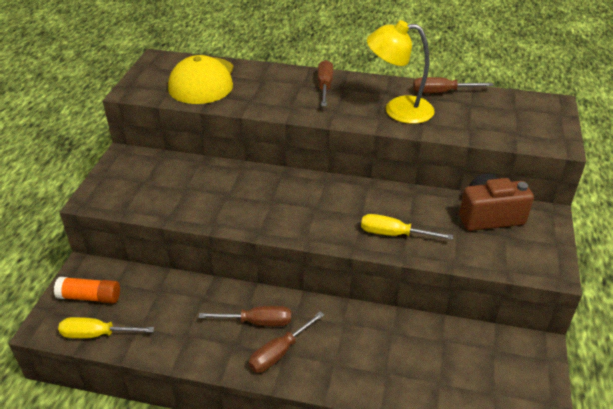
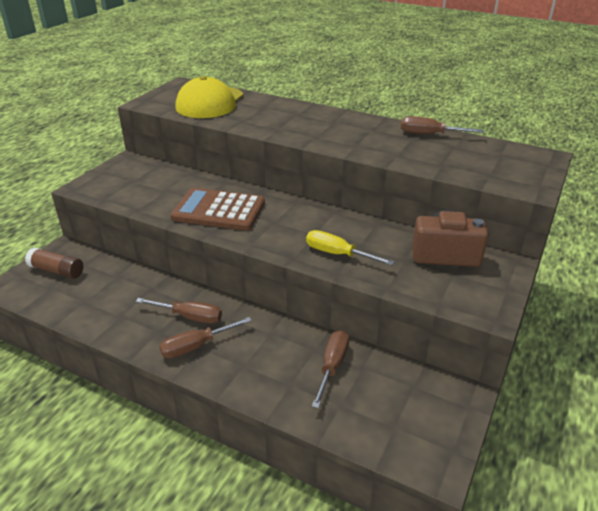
camera: 15 degrees right, 5 degrees down
orange glue stick [54,277,120,303] -> brown glue stick [25,247,83,279]
yellow screwdriver [58,317,154,338] -> none
brown screwdriver [318,60,333,106] -> brown screwdriver moved to [312,330,349,408]
yellow lamp [367,20,435,124] -> none
none -> brown calculator [170,188,265,230]

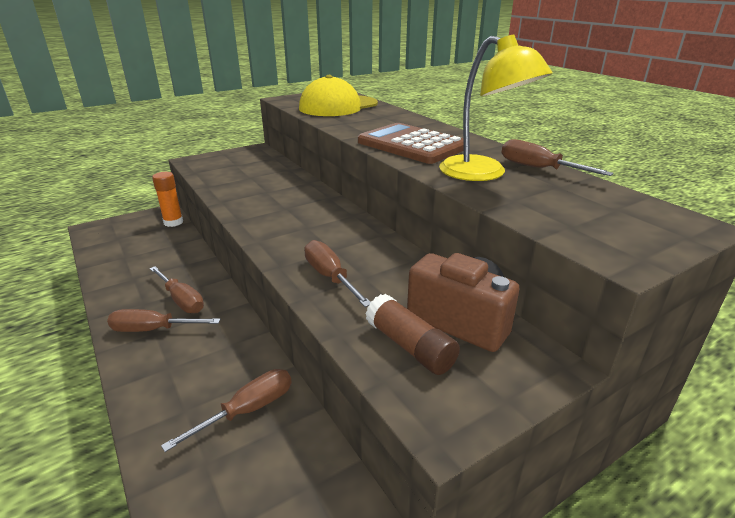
camera: 30 degrees right, 5 degrees down
brown glue stick [25,247,83,279] -> brown glue stick moved to [365,294,460,375]
brown calculator [170,188,265,230] -> brown calculator moved to [358,123,464,164]
yellow screwdriver [306,230,394,265] -> brown screwdriver [304,240,370,307]
none -> orange glue stick [152,172,183,227]
none -> yellow lamp [439,34,553,181]

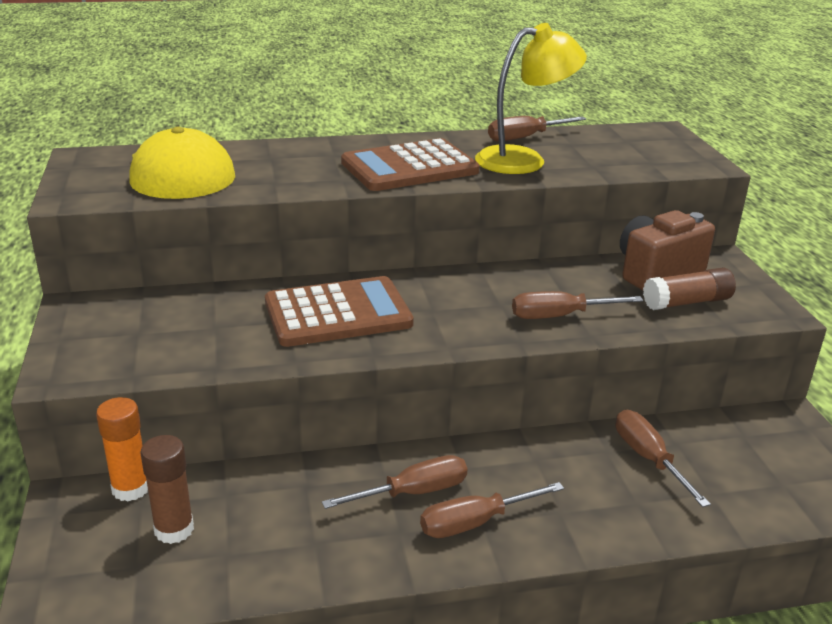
camera: 70 degrees left, 0 degrees up
brown screwdriver [107,309,220,332] -> brown screwdriver turned 45 degrees clockwise [420,482,564,538]
none -> brown glue stick [140,435,194,544]
none -> brown calculator [265,276,414,347]

